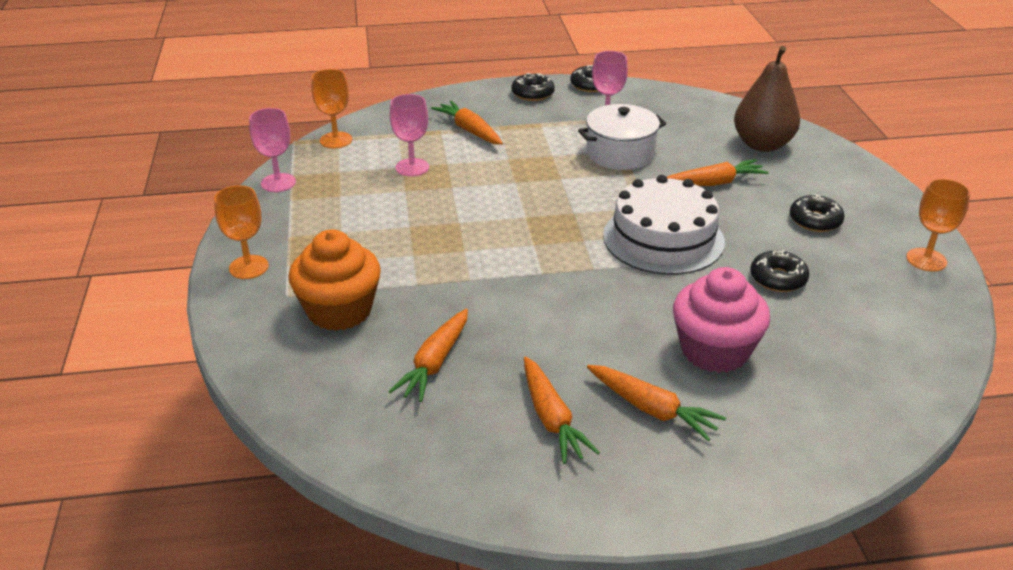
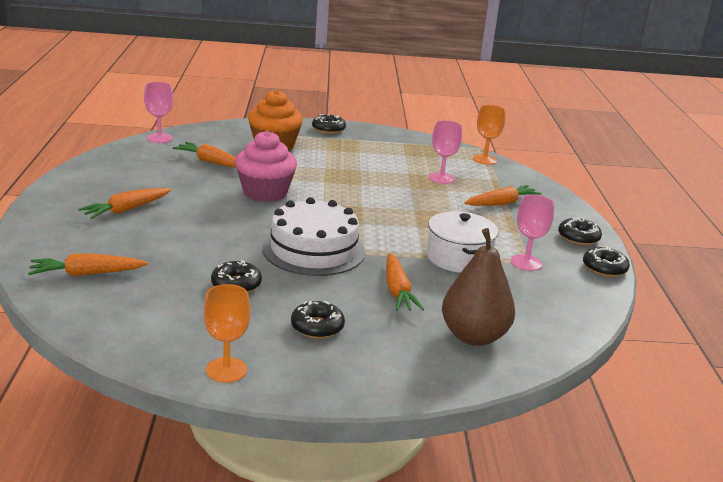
camera: 95 degrees right, 10 degrees down
orange goblet [214,185,269,279] -> black donut [312,114,346,134]
pink goblet [249,108,296,192] -> pink goblet moved to [144,82,173,143]
orange carrot [524,357,600,464] -> orange carrot moved to [28,253,148,276]
pink cupcake [673,267,770,373] -> pink cupcake moved to [235,131,297,202]

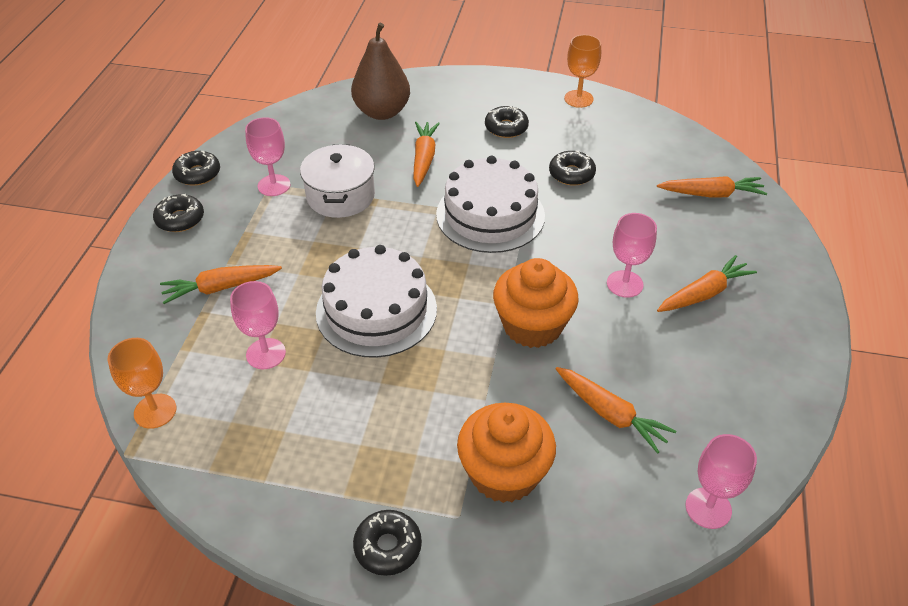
camera: 165 degrees left, 20 degrees up
pink cupcake [235,131,297,202] -> orange cupcake [493,258,579,348]
none -> white cake [316,245,437,358]
none -> pink goblet [607,213,657,298]

